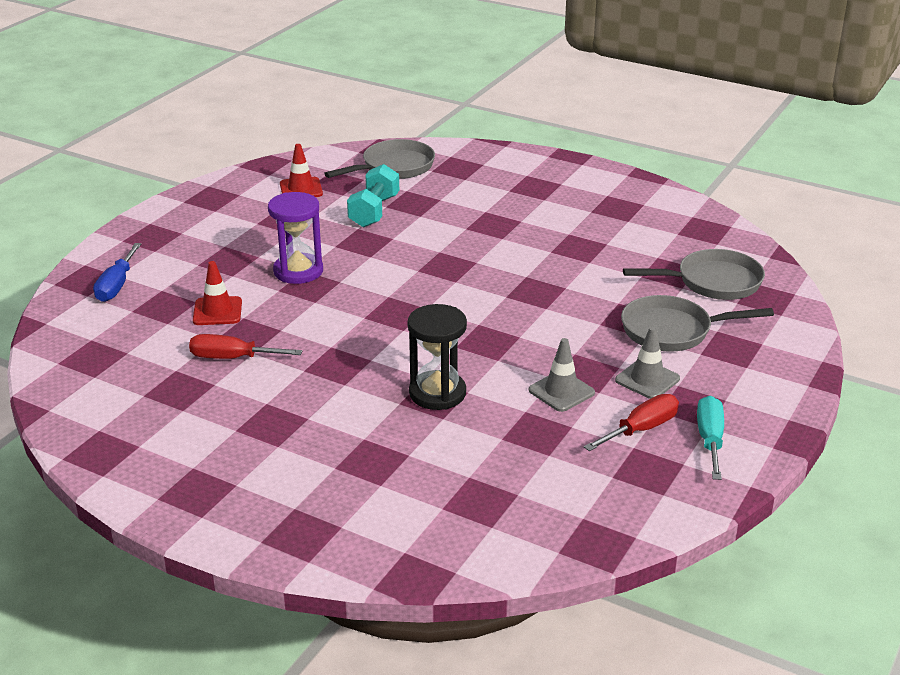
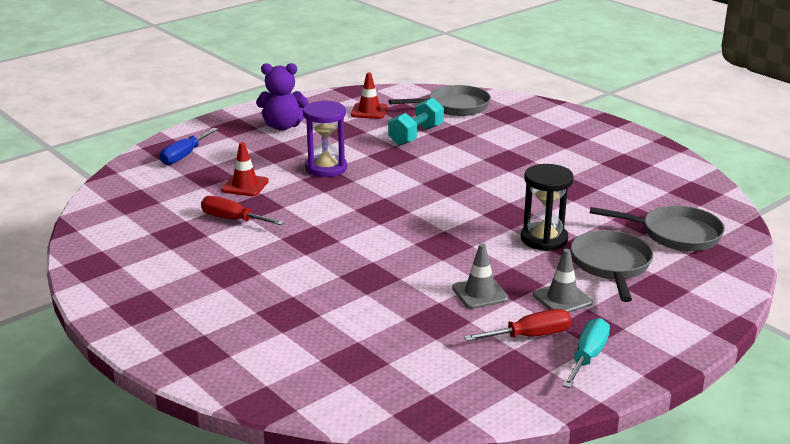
camera: 20 degrees right, 5 degrees down
black hourglass [408,304,467,410] -> black hourglass moved to [521,164,574,251]
grey pan [621,295,774,352] -> grey pan turned 75 degrees clockwise [571,230,654,302]
none -> purple teddy bear [256,63,308,131]

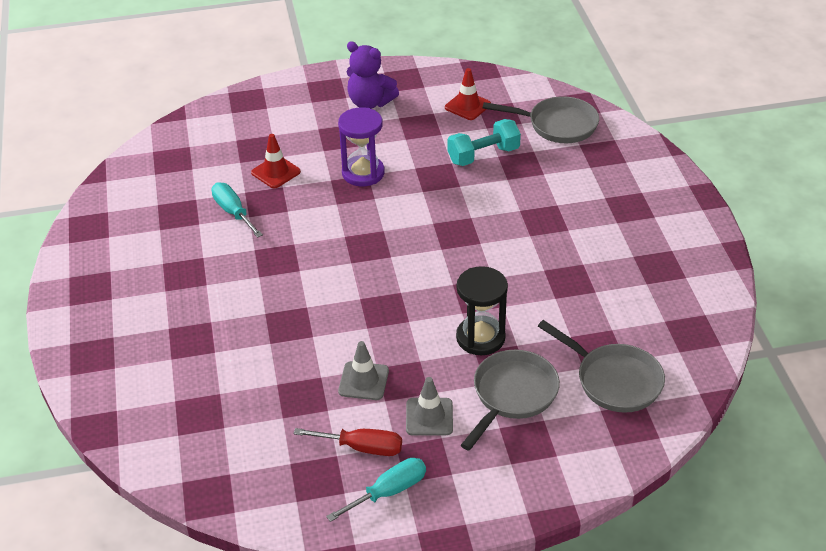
camera: 30 degrees right, 15 degrees up
blue screwdriver [160,128,218,165] -> none
red screwdriver [201,196,285,225] -> turquoise screwdriver [212,182,263,238]

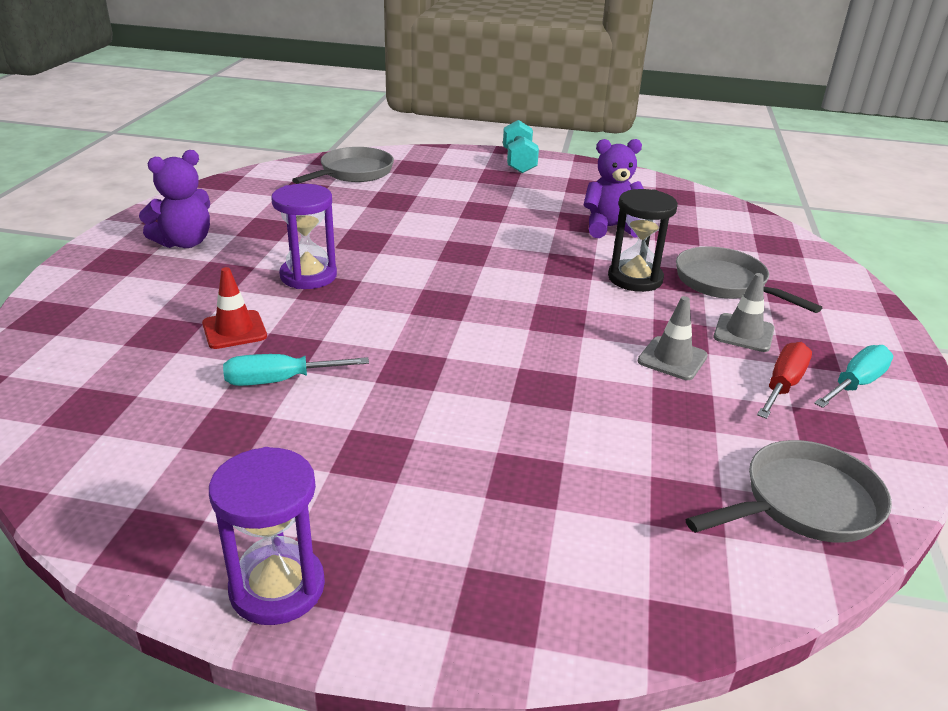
camera: 70 degrees left, 10 degrees down
turquoise screwdriver [326,458,426,522] -> turquoise screwdriver turned 60 degrees clockwise [814,345,893,408]
red traffic cone [445,68,491,120] -> none
turquoise dumbbell [447,119,521,166] -> turquoise dumbbell moved to [503,120,539,173]
grey pan [538,320,665,413] -> grey pan moved to [685,440,892,543]
none -> purple hourglass [209,447,325,625]
none -> purple teddy bear [584,139,644,238]

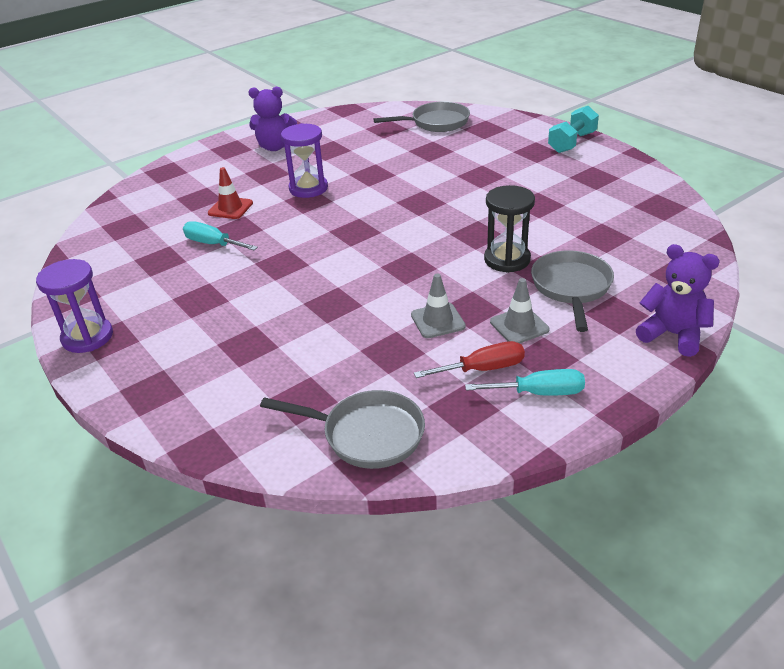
camera: 45 degrees right, 5 degrees up
purple teddy bear [584,139,644,238] -> purple teddy bear moved to [636,244,720,357]

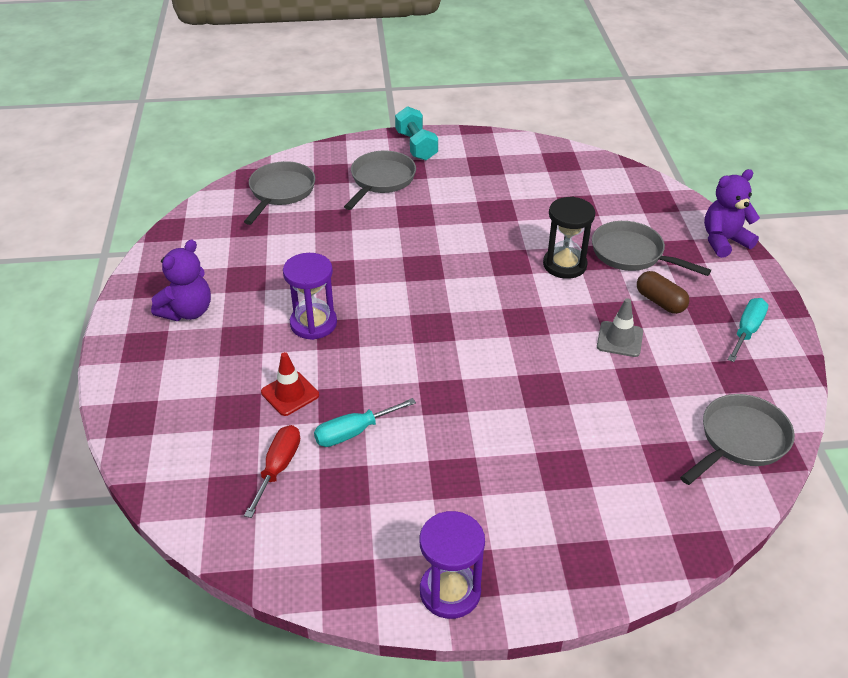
camera: 60 degrees left, 5 degrees up
red screwdriver [414,341,525,378] -> red screwdriver moved to [244,425,300,518]
grey traffic cone [490,278,550,344] -> brown capsule [637,271,690,314]
none -> grey pan [344,151,416,210]

